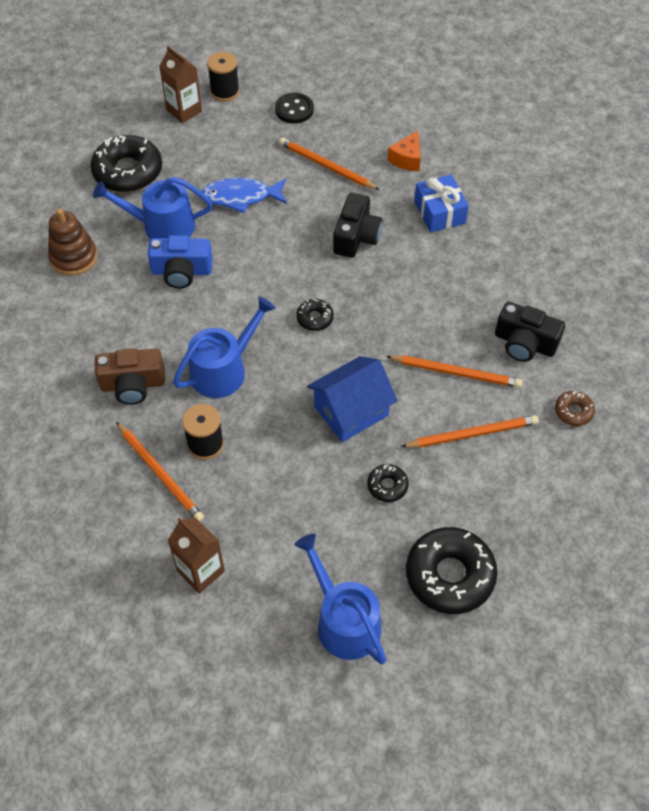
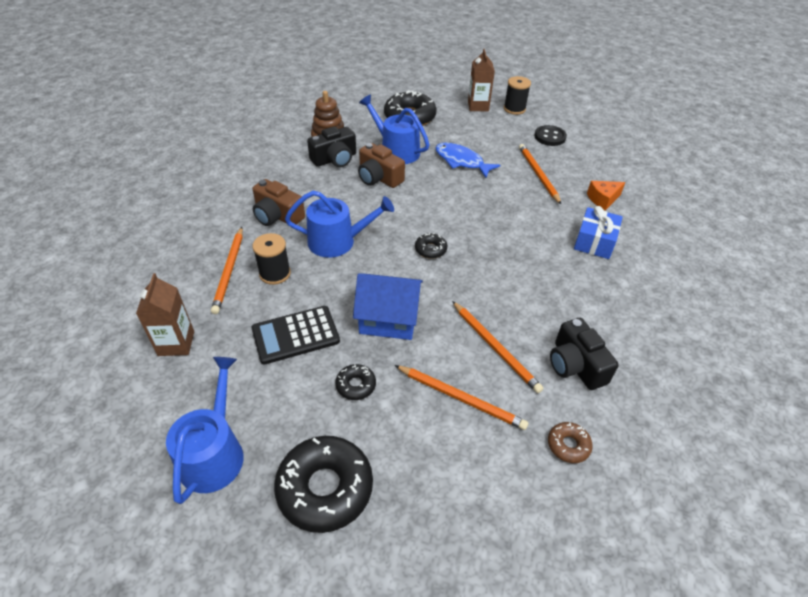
camera: 40 degrees right, 10 degrees down
blue camera [147,235,212,289] -> brown camera [358,143,405,188]
black camera [333,193,383,258] -> black camera moved to [307,127,356,167]
none -> black calculator [252,306,340,365]

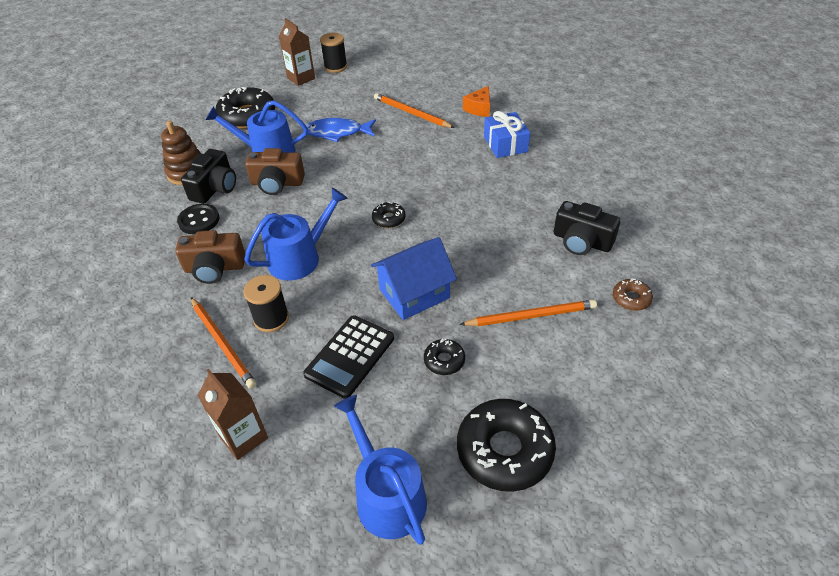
camera: 35 degrees left, 0 degrees up
orange pencil [452,301,543,393] -> none
black button [535,125,567,146] -> black button moved to [177,204,220,234]

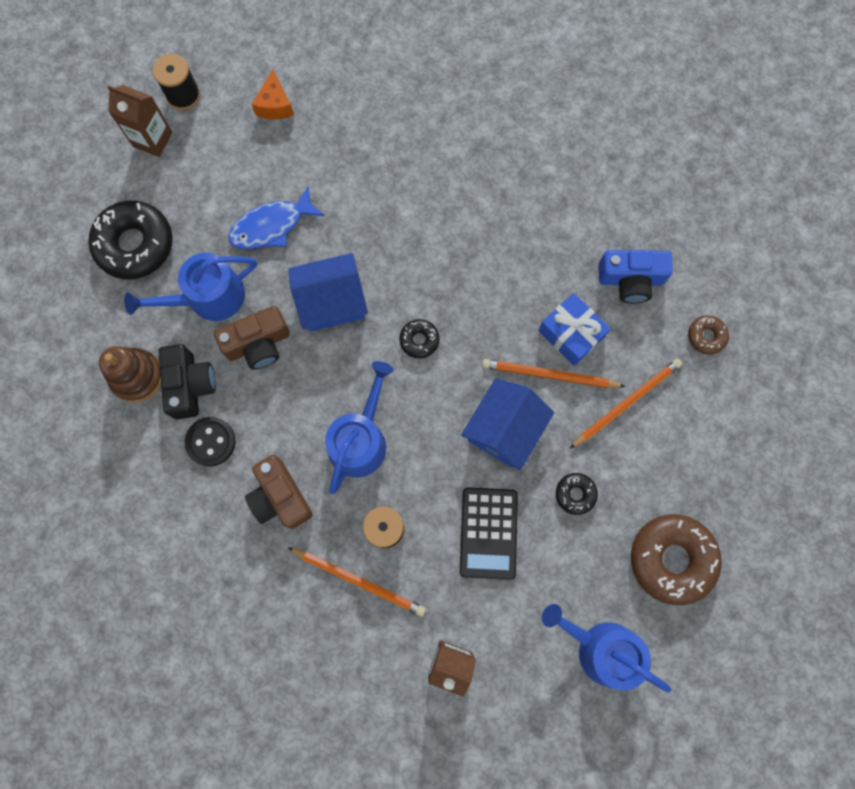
camera: 30 degrees left, 30 degrees up
brown camera [175,230,245,284] -> brown camera turned 90 degrees clockwise [245,455,313,529]
orange pencil [374,93,455,128] -> orange pencil moved to [482,359,626,388]
black donut [457,399,556,492] -> brown donut [631,514,722,605]
orange cheese [463,86,490,117] -> orange cheese moved to [251,69,294,119]
blue gift [484,111,530,158] -> blue gift moved to [538,293,611,366]
black camera [554,201,621,255] -> blue camera [598,250,673,303]
none -> blue house [288,253,368,332]

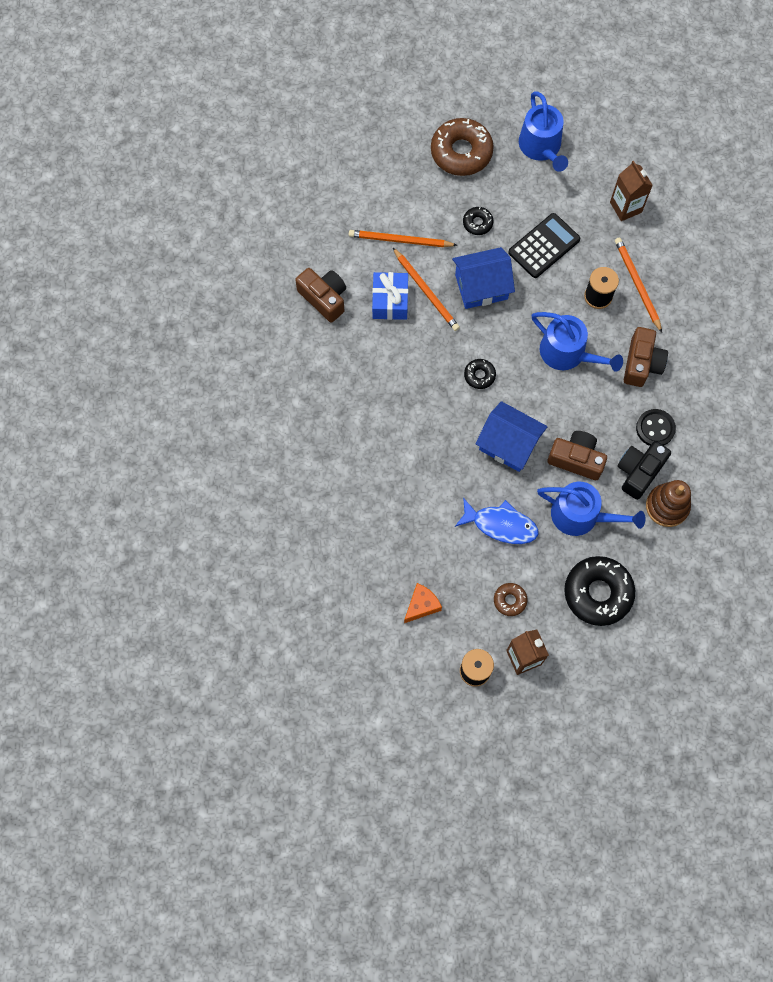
camera: 135 degrees left, 5 degrees down
blue watering can [325,361,394,494] -> blue watering can turned 120 degrees counterclockwise [532,312,623,372]
blue camera [598,250,673,303] -> brown camera [295,268,346,323]
brown donut [688,315,729,355] -> brown donut moved to [494,583,527,616]

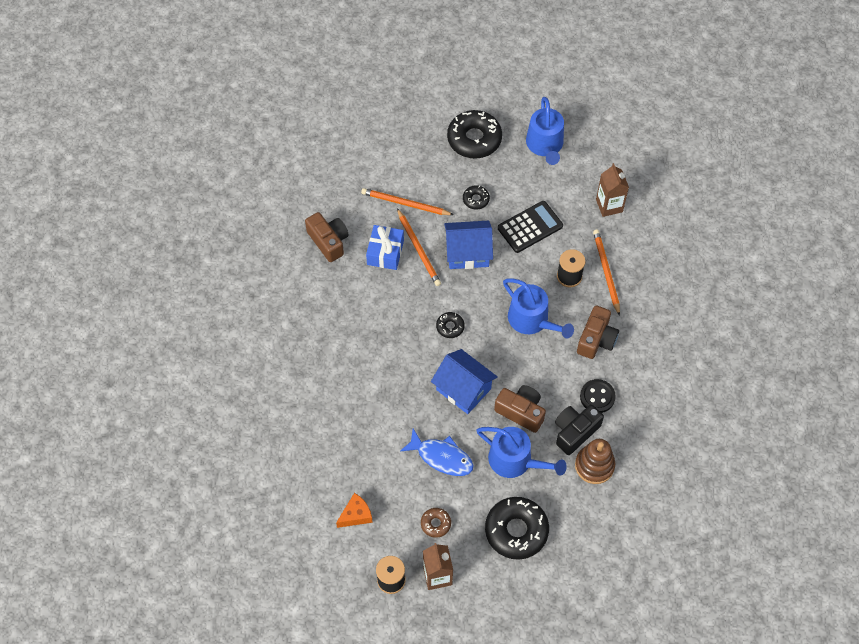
camera: 10 degrees right, 10 degrees down
brown donut [431,118,494,176] -> black donut [447,110,502,159]

